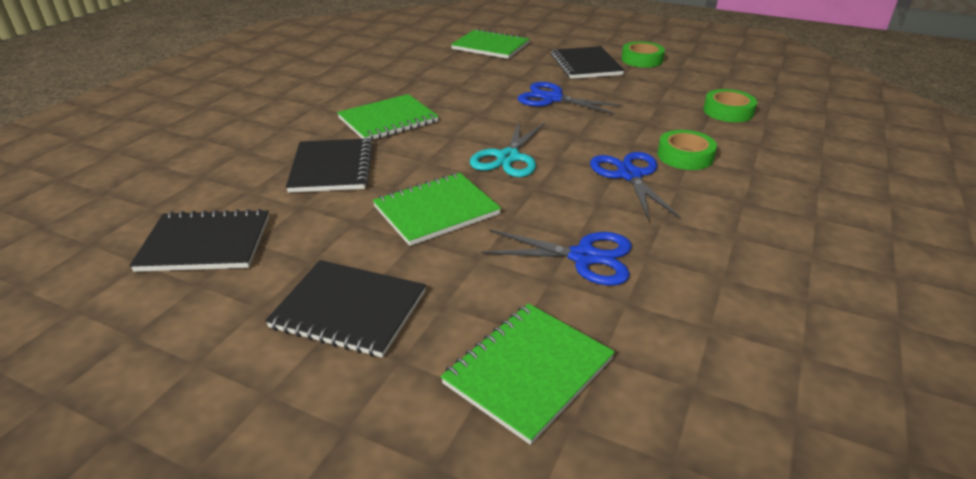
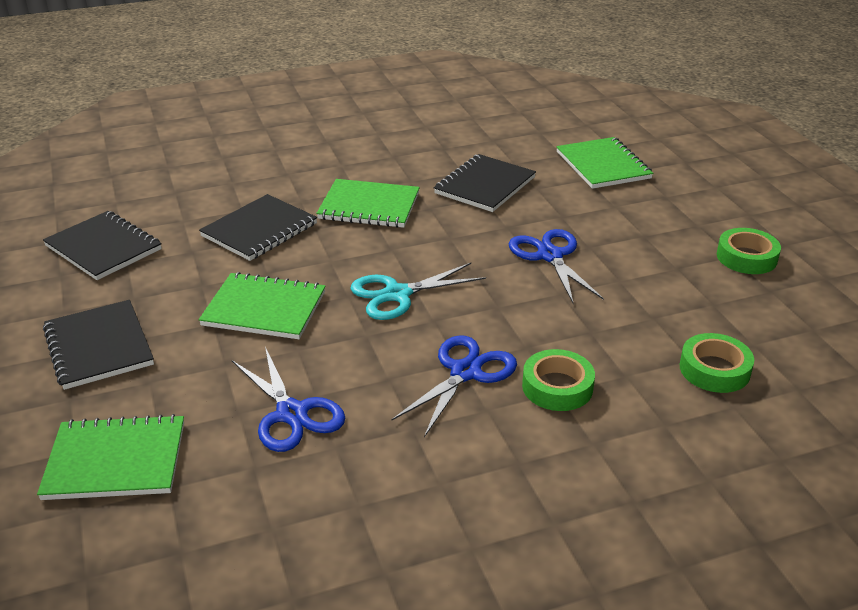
camera: 45 degrees right, 0 degrees up
black notebook [551,46,625,79] -> black notebook moved to [434,154,536,212]

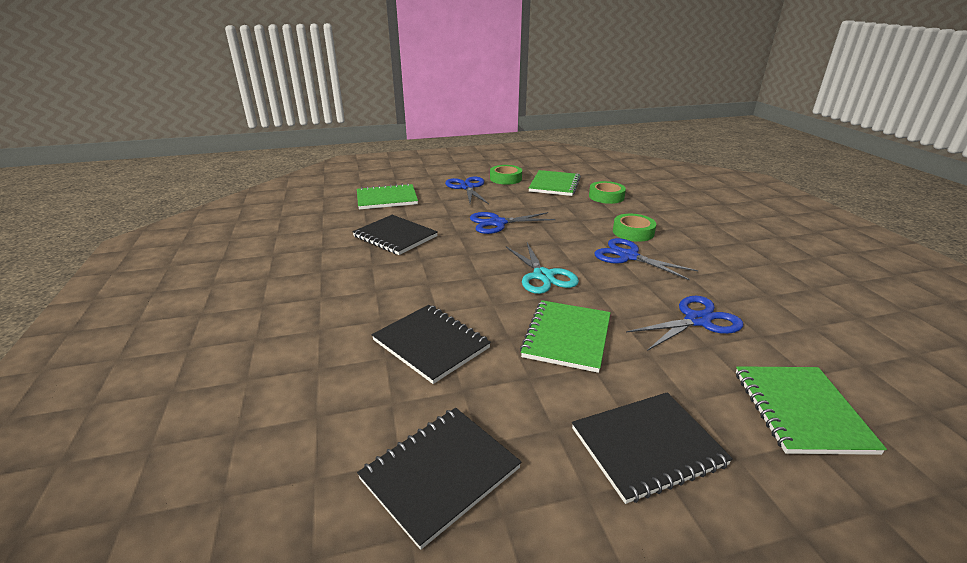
camera: 85 degrees left, 5 degrees down
green notebook [316,179,420,228] -> green notebook moved to [529,170,581,196]
none -> blue scissors [445,176,489,204]

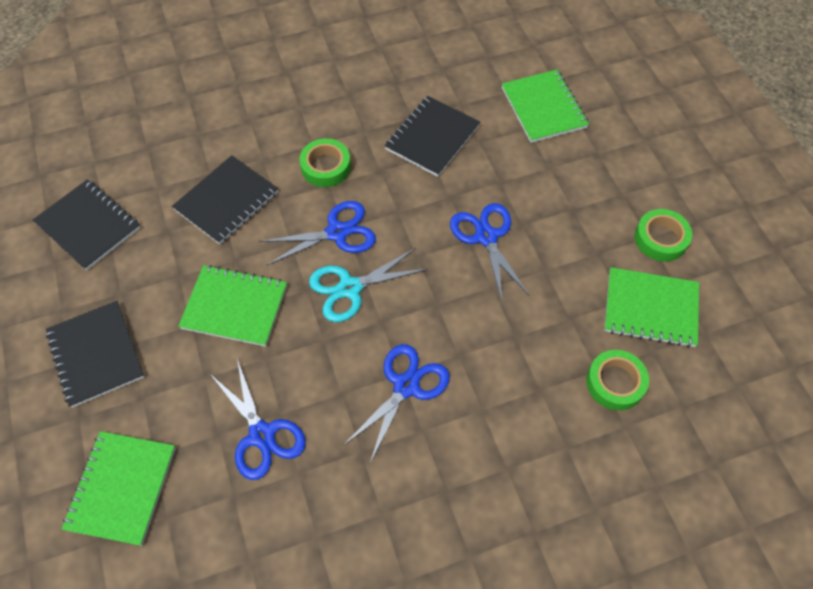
camera: 85 degrees right, 30 degrees up
blue scissors [445,176,489,204] -> blue scissors moved to [259,201,376,265]
green tape [613,214,656,242] -> green tape moved to [300,138,351,187]
green notebook [736,366,887,455] -> green notebook turned 75 degrees counterclockwise [62,431,176,546]

